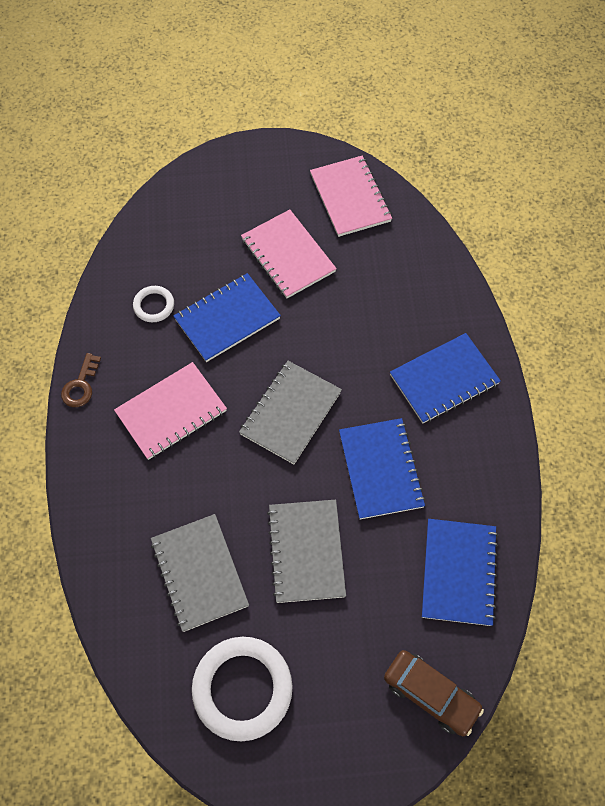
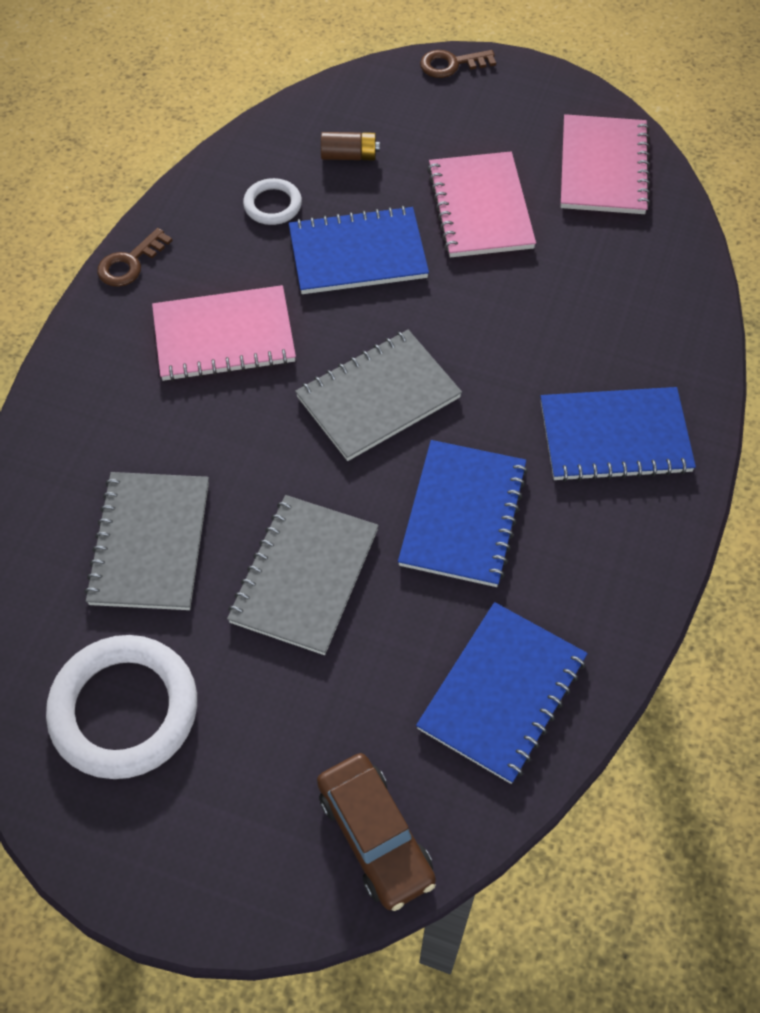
camera: 25 degrees right, 5 degrees down
none -> brown battery [321,132,380,160]
none -> brown key [420,50,496,78]

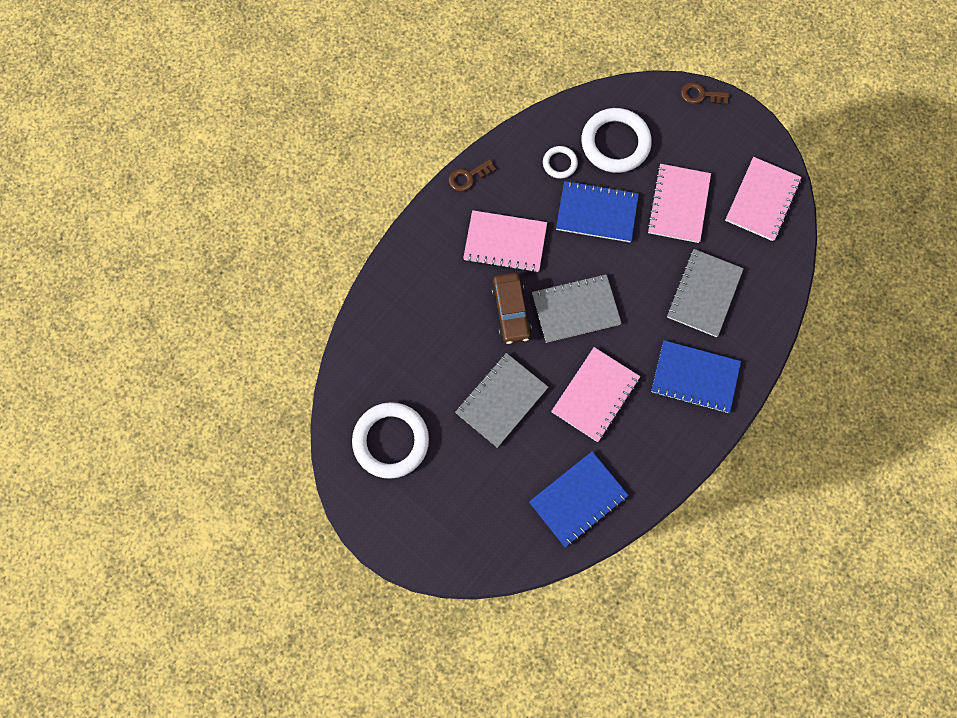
camera: 20 degrees right, 15 degrees up
grey notebook [84,472,209,610] -> grey notebook moved to [667,249,744,337]
brown car [317,753,436,911] -> brown car moved to [491,273,532,344]
brown battery [321,132,380,160] -> white ring [581,108,652,173]
blue notebook [398,440,528,587] -> pink notebook [551,347,640,442]

